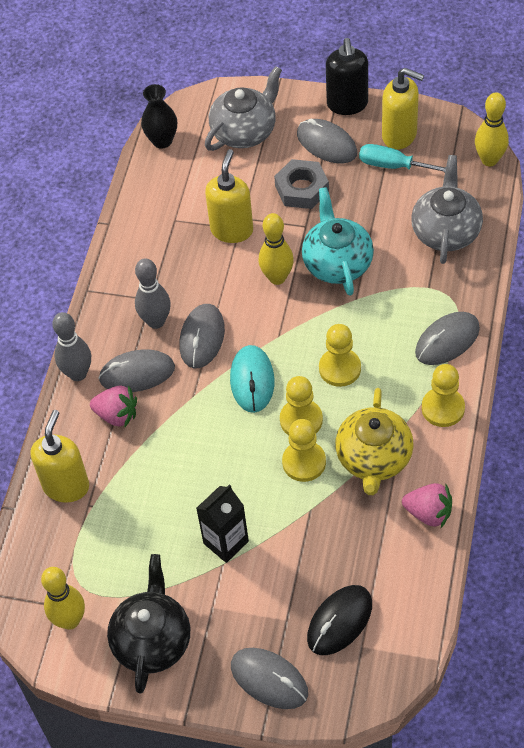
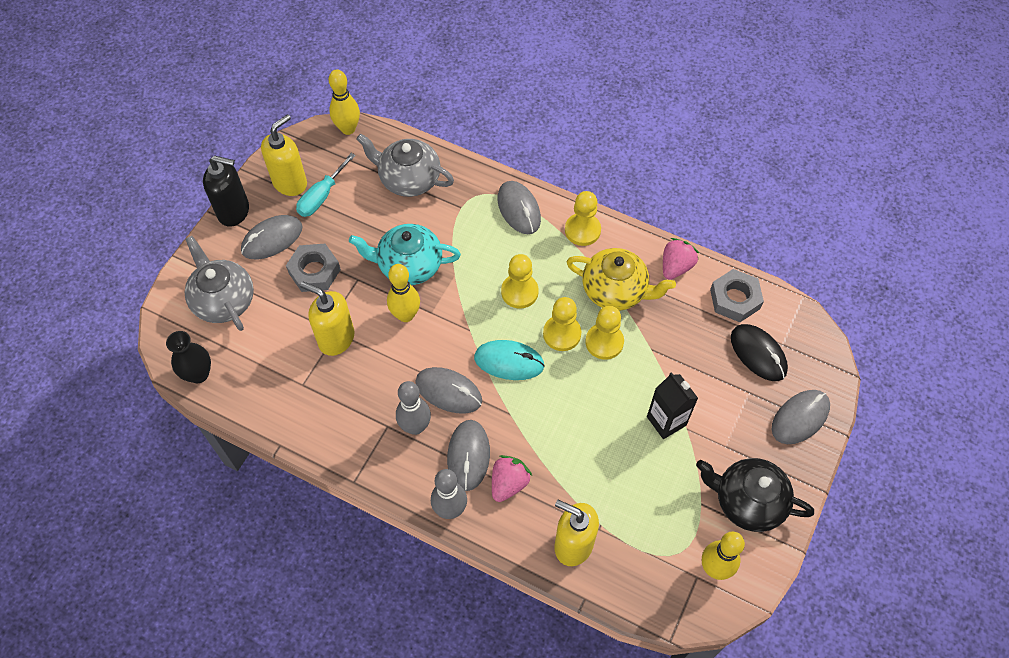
camera: 80 degrees left, 5 degrees up
none -> grey nut [710,269,764,322]

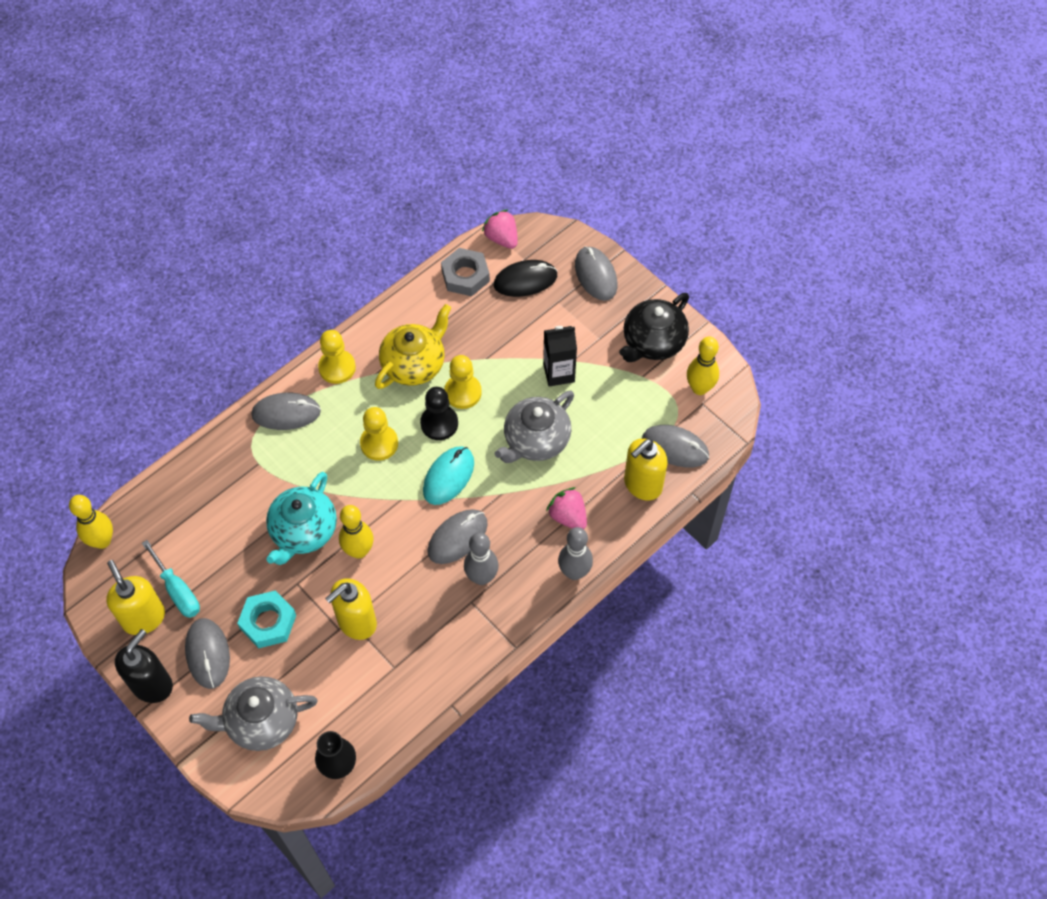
camera: 70 degrees left, 0 degrees up
grey nut [286,244,341,292] -> turquoise nut [237,590,296,648]
grey teapot [357,134,454,197] -> grey teapot moved to [495,391,574,463]
grey mouse [447,420,490,491] -> grey mouse moved to [642,425,709,467]
yellow pawn [543,297,582,351] -> black pawn [420,387,458,440]
pink strawberry [663,238,699,280] -> pink strawberry moved to [482,209,518,249]

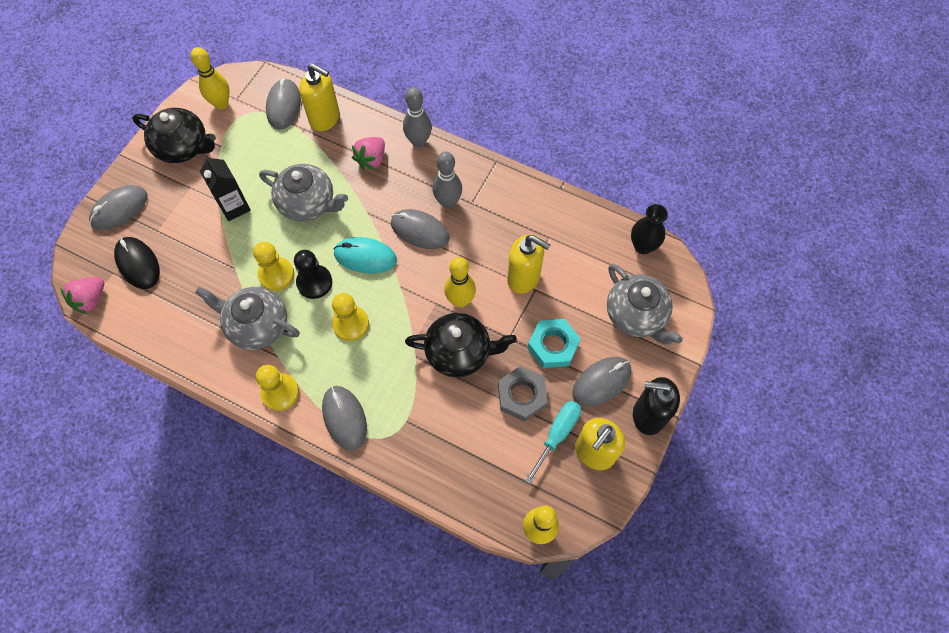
camera: 110 degrees left, 5 degrees up
turquoise teapot [266,472,337,565] -> black teapot [405,313,517,377]
yellow teapot [375,304,451,389] -> grey teapot [195,287,300,350]
grey nut [441,248,490,296] -> grey nut moved to [498,366,548,422]

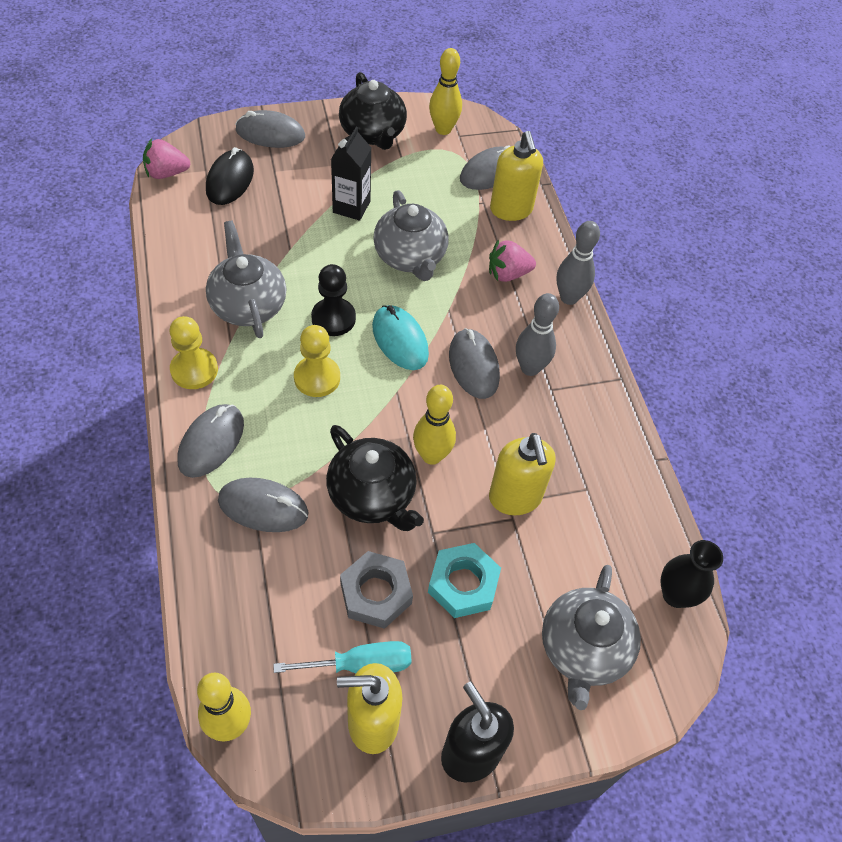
camera: 45 degrees right, 10 degrees down
yellow pawn [253,241,294,291] -> none
grey mouse [573,357,631,406] -> grey mouse moved to [218,478,308,532]

